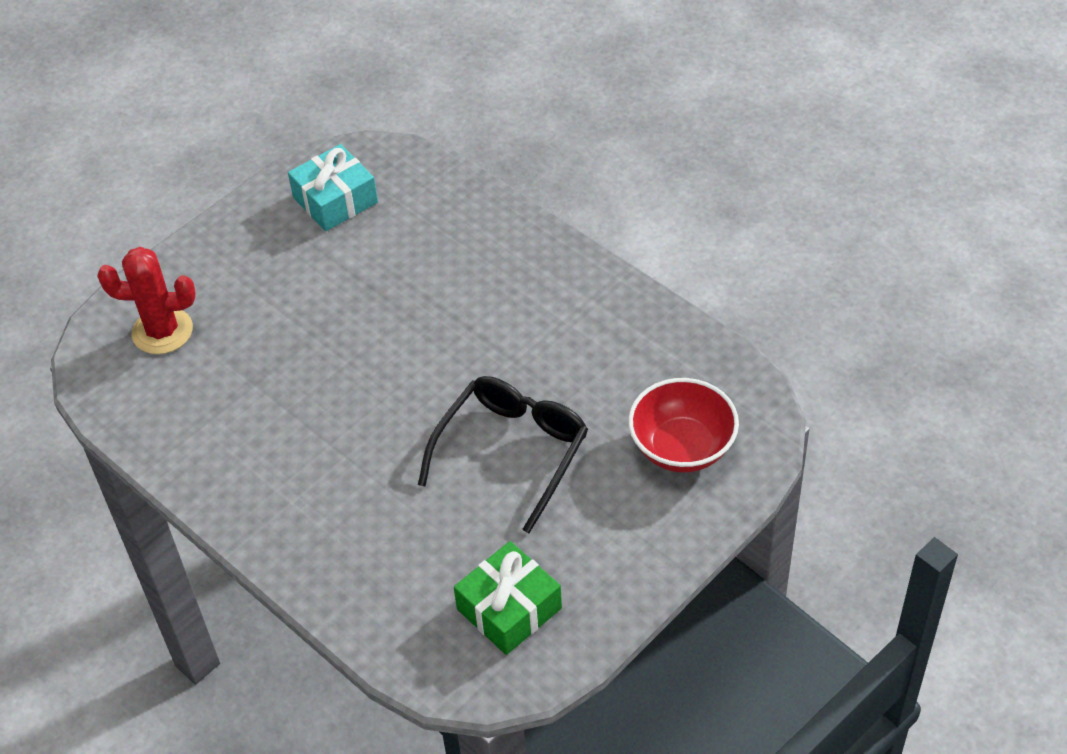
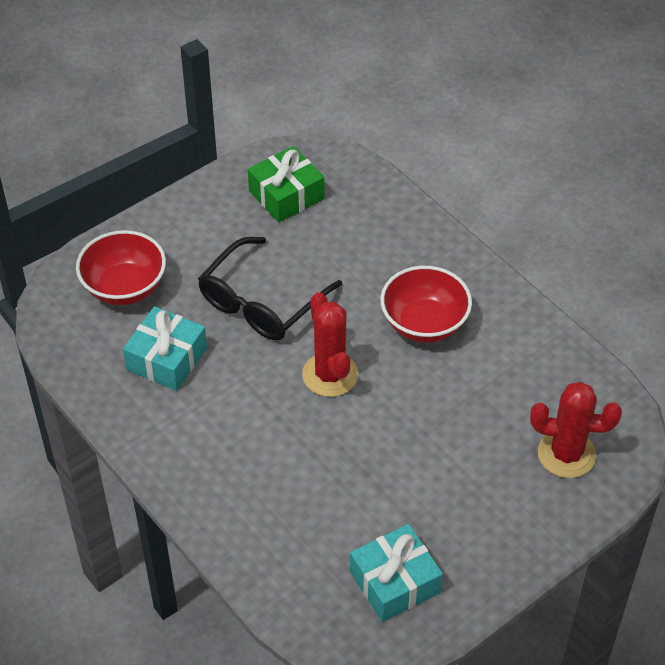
camera: 175 degrees left, 0 degrees up
none -> turquoise gift [123,306,207,391]
none -> red cactus [302,292,358,397]
none -> red bowl [381,266,472,343]

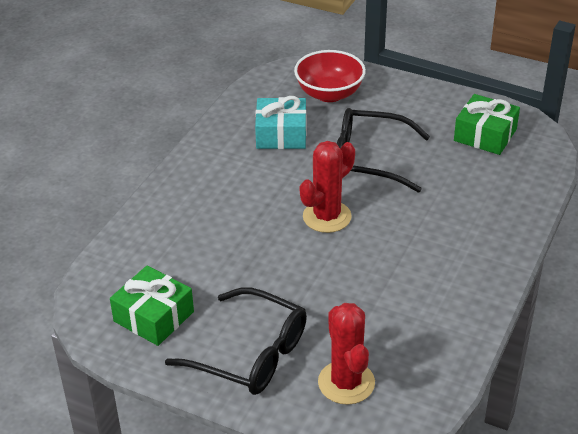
camera: 65 degrees right, 10 degrees down
turquoise gift [350,524,443,622] -> green gift [110,266,194,346]
red bowl [381,266,472,343] -> none
none -> black glasses [165,287,307,395]

